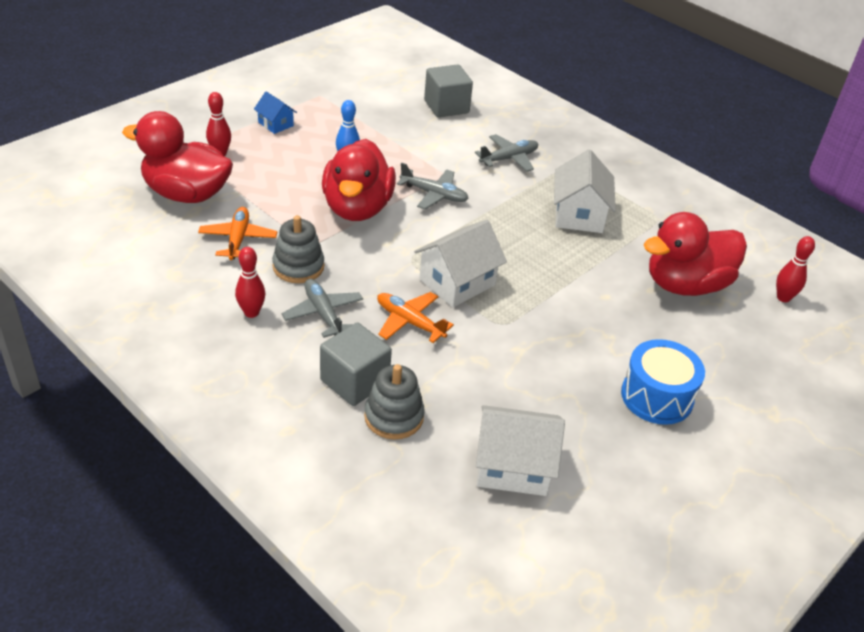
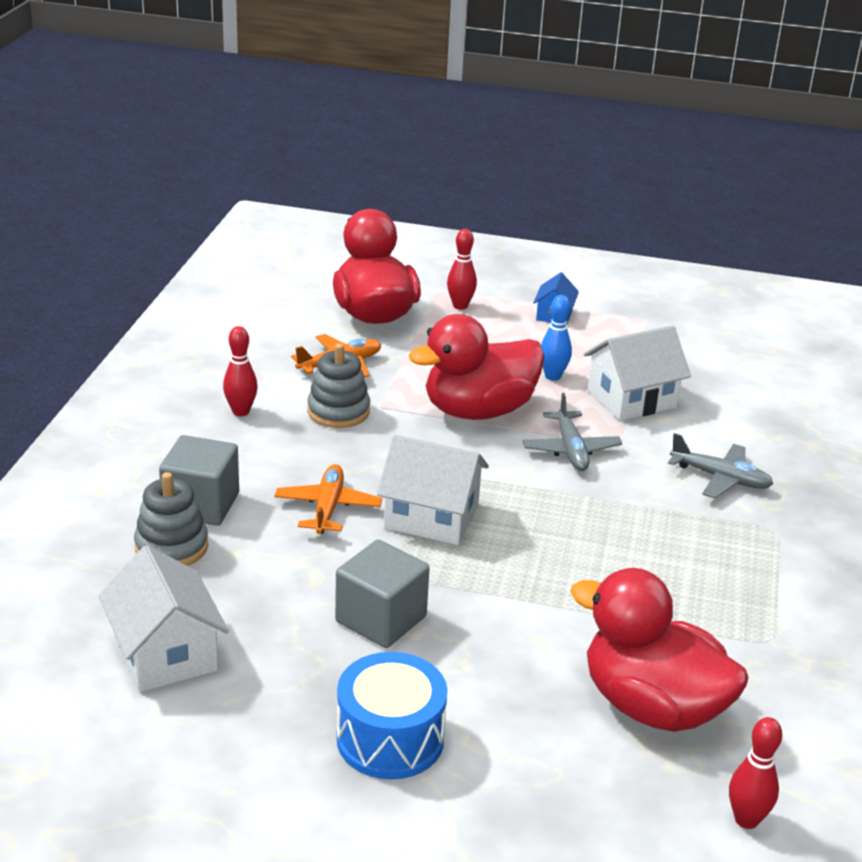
camera: 60 degrees right, 10 degrees down
grey plane [282,279,363,338] -> none
grey cube [424,64,473,117] -> grey cube moved to [335,540,429,648]
white house [554,149,616,233] -> white house moved to [584,325,691,421]

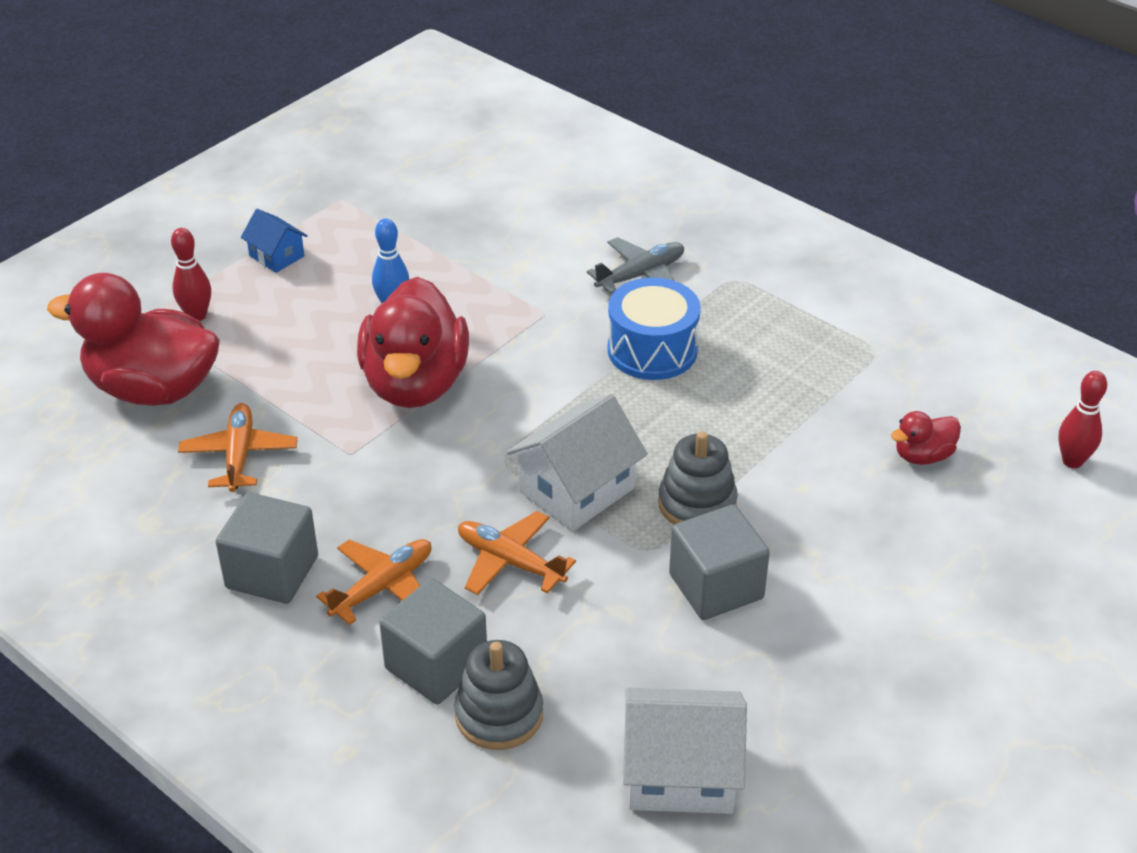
camera: 60 degrees left, 10 degrees up
red bowling pin [223,326,258,416] -> grey cube [216,492,318,604]
grey stacking toy [307,344,370,428] -> grey stacking toy moved to [658,431,738,525]
blue drum [336,652,448,779] -> blue drum moved to [608,277,701,380]
grey plane [523,393,622,471] -> none
red duck [570,568,749,732] -> red duck [891,411,961,465], size x0.45
white house [584,325,691,421] -> none
none -> orange plane [316,539,431,625]

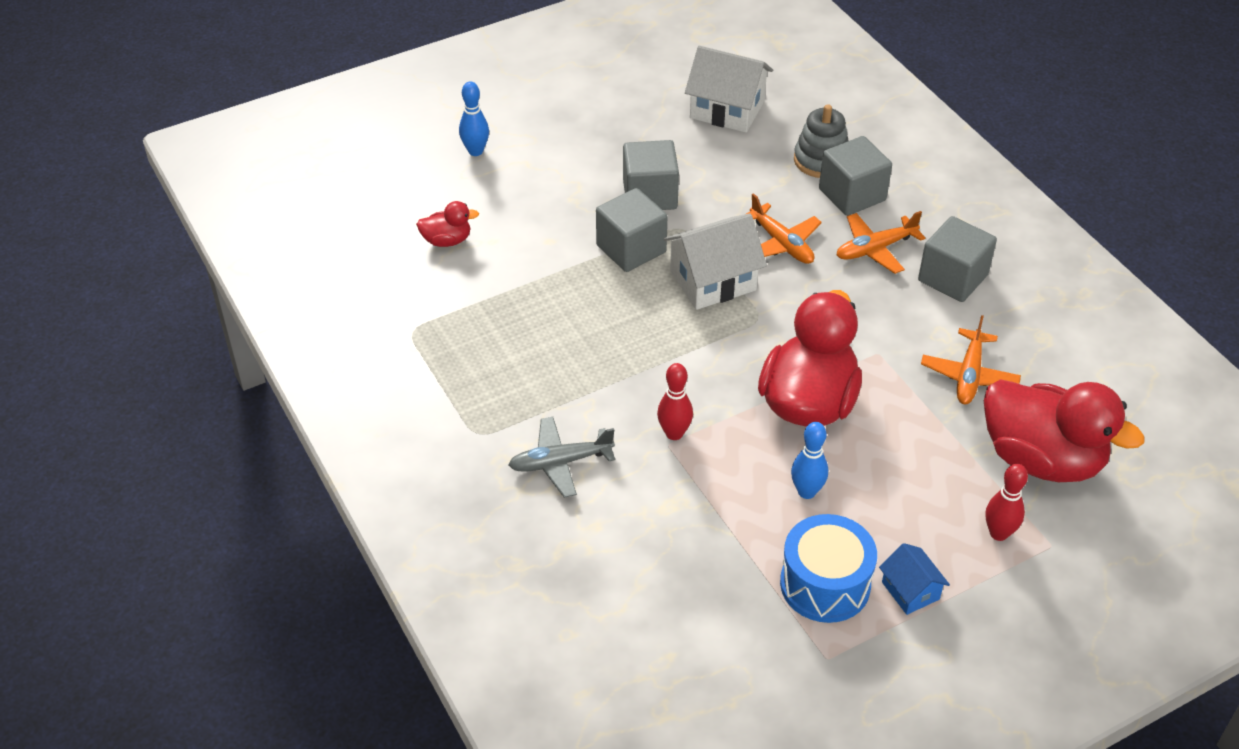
camera: 160 degrees left, 5 degrees up
blue drum [608,277,701,380] -> blue drum moved to [780,514,877,623]
grey stacking toy [658,431,738,525] -> grey cube [596,188,668,272]
red bowling pin [1058,371,1107,468] -> red bowling pin moved to [657,363,693,440]
none -> blue bowling pin [459,81,489,156]

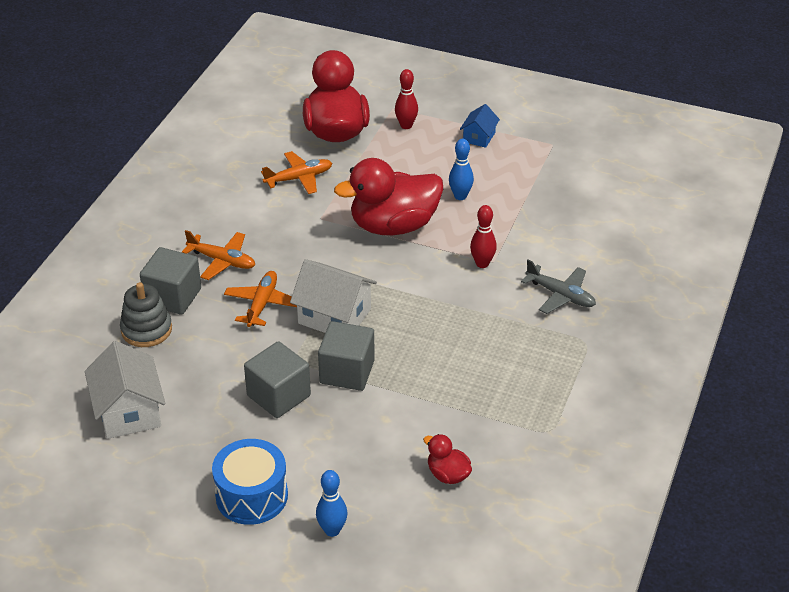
camera: 130 degrees left, 5 degrees down
blue drum [780,514,877,623] -> blue drum moved to [212,439,288,525]
grey cube [918,216,997,302] -> none

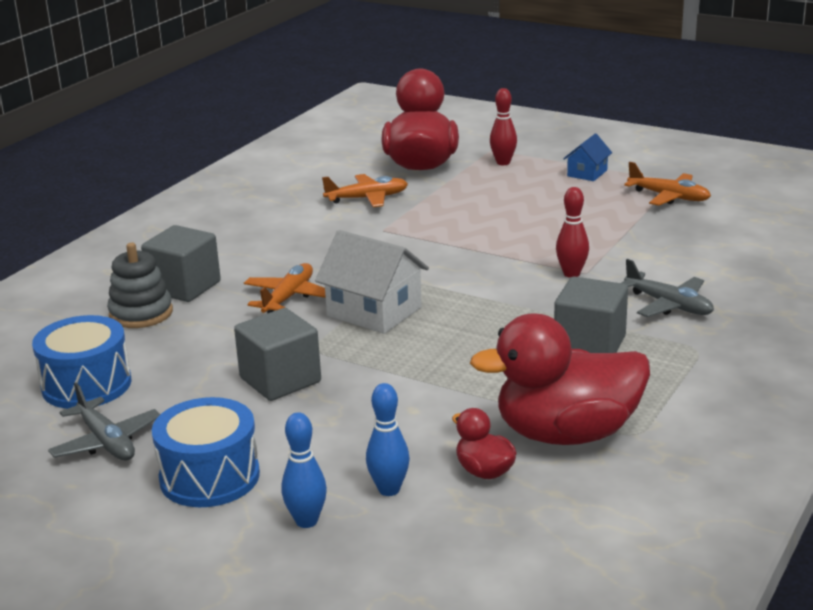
camera: 10 degrees right, 15 degrees down
white house [85,341,165,439] -> blue drum [32,315,131,409]
orange plane [182,230,255,280] -> orange plane moved to [624,162,711,206]
grey cube [318,321,375,391] -> grey cube moved to [554,276,628,353]
red duck [334,158,443,235] -> red duck moved to [470,313,650,445]
blue bowling pin [449,139,474,200] -> blue bowling pin moved to [366,383,410,496]
none -> grey plane [48,382,160,460]

